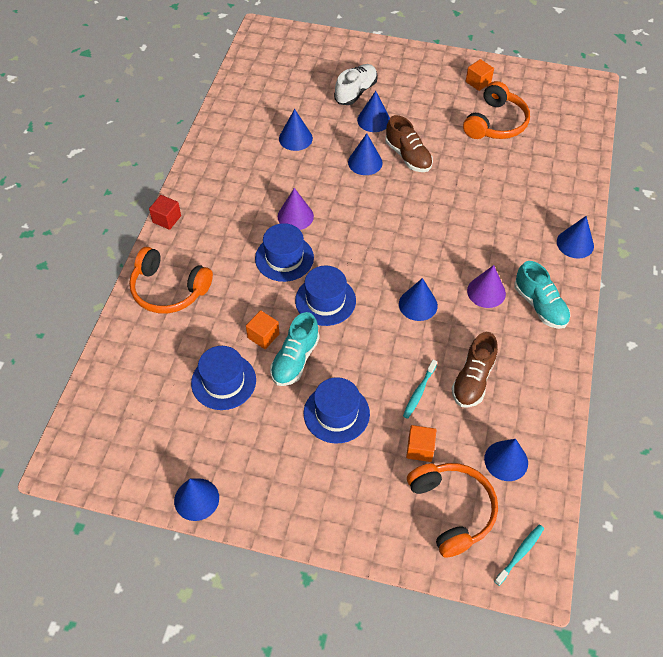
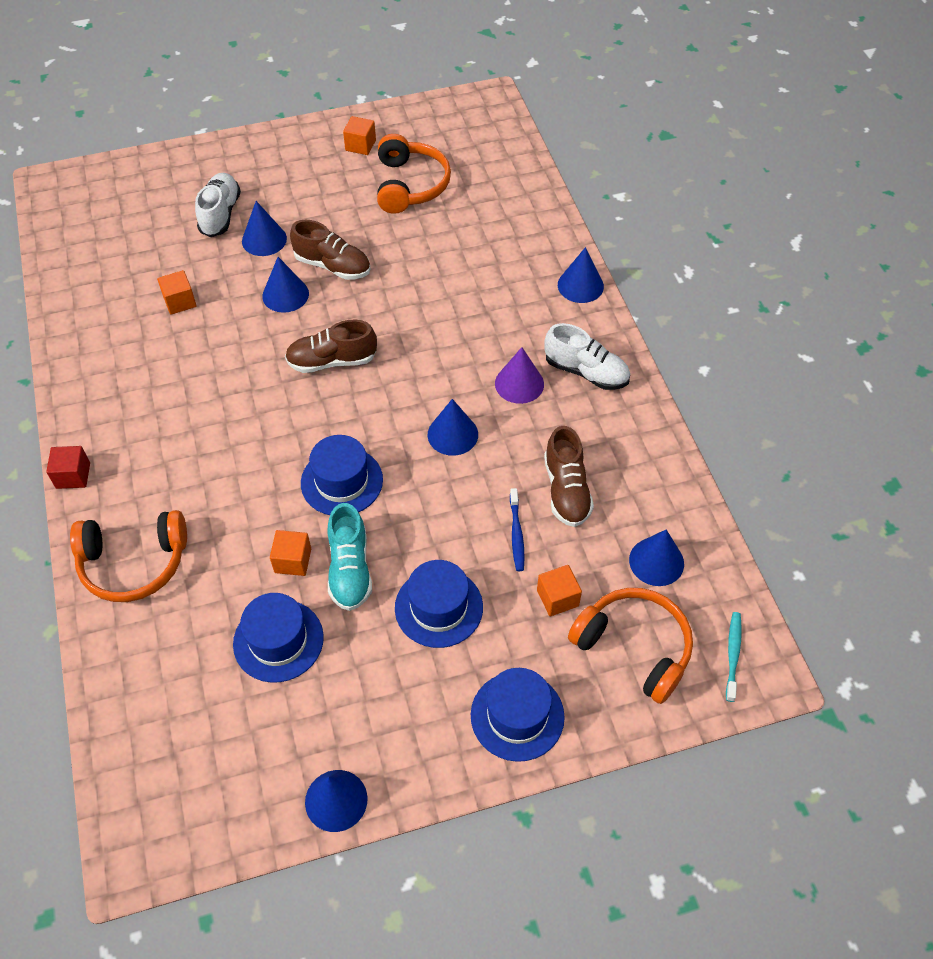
camera: 30 degrees left, 0 degrees up
blue hat [255,223,314,282] -> blue hat moved to [471,668,565,762]
purple cone [278,188,314,230] -> none
blue cone [279,109,313,151] -> orange cube [157,270,197,315]
turquoise toothbrush [403,360,437,419] -> blue toothbrush [510,488,525,571]
turquoise shoe [514,261,571,329] -> white shoe [544,323,630,390]
none -> brown shoe [285,320,377,373]

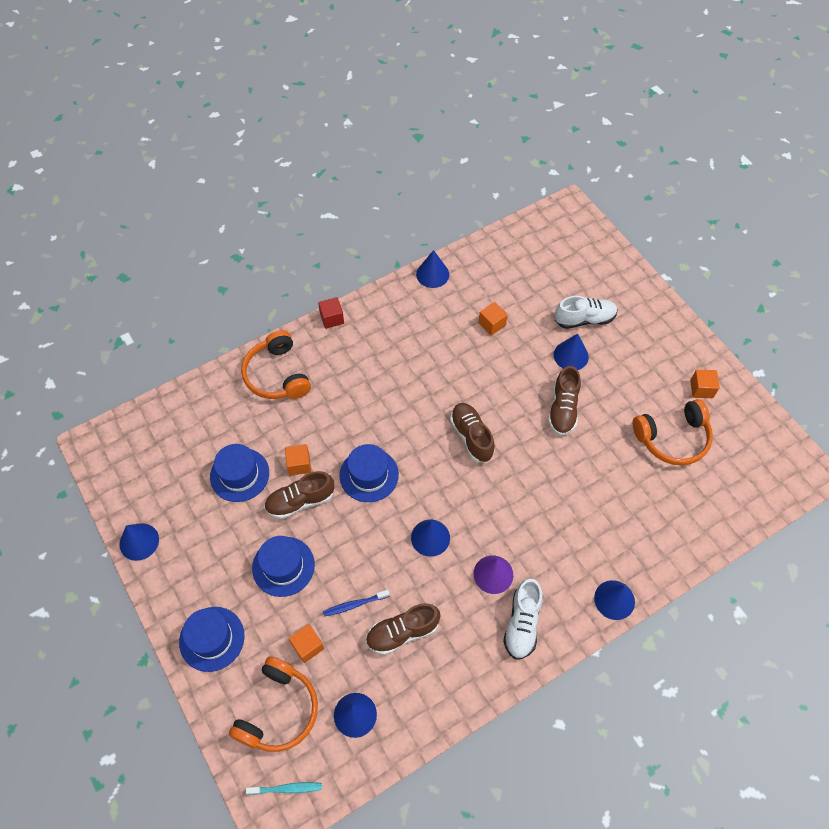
camera: 75 degrees right, 5 degrees up
blue cone [262,257,309,313] -> blue cone moved to [416,250,449,288]
turquoise shoe [327,503,372,611] -> brown shoe [264,471,334,519]

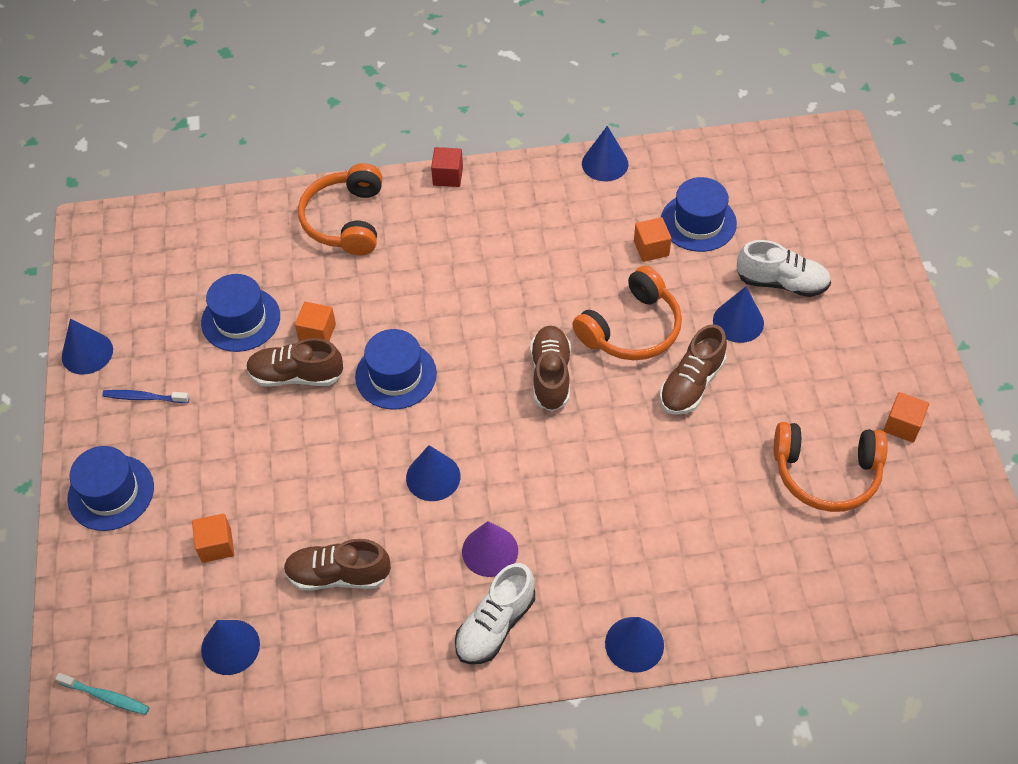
camera: 25 degrees right, 5 degrees down
orange headphones [229,656,318,752] -> orange headphones moved to [572,266,682,360]
blue hat [252,536,315,597] -> blue hat moved to [661,177,737,252]
blue toothbrush [323,590,390,617] -> blue toothbrush moved to [102,390,189,403]

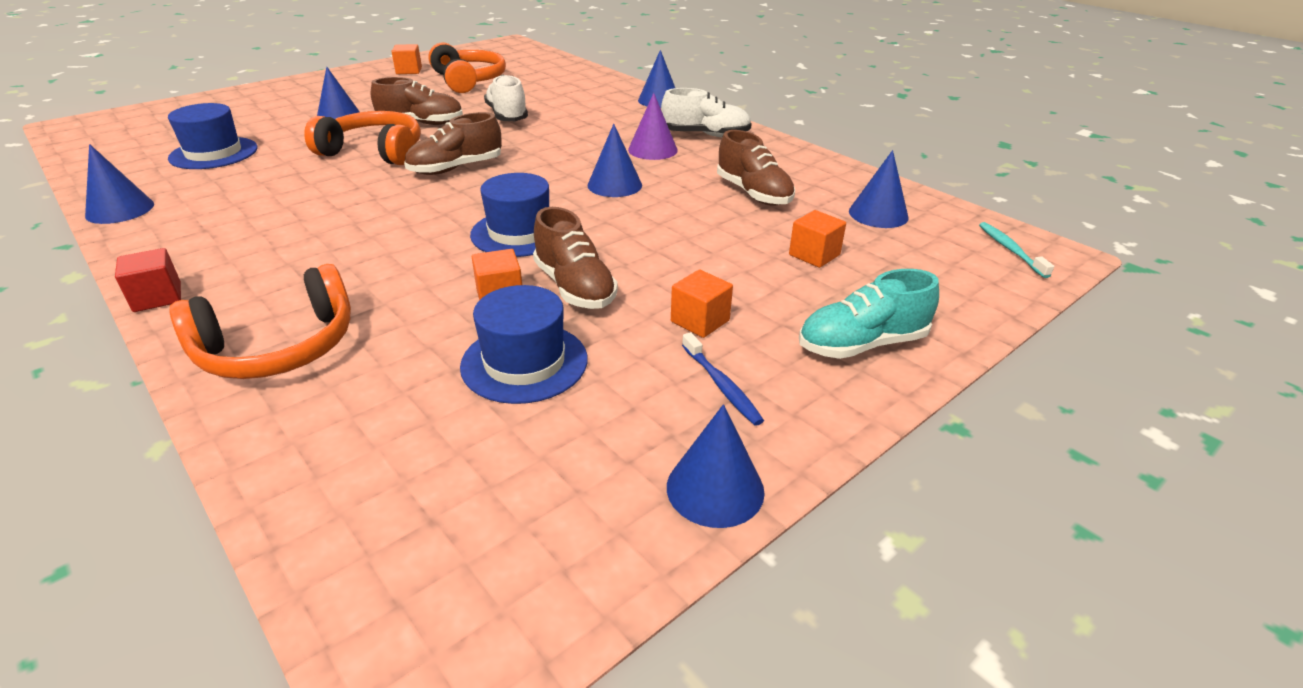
camera: 125 degrees left, 20 degrees down
blue hat [67,446,154,531] -> turquoise shoe [799,269,939,359]
orange cube [634,217,672,262] -> orange cube moved to [671,269,733,338]
white shoe [737,240,831,297] -> white shoe moved to [484,74,528,121]

